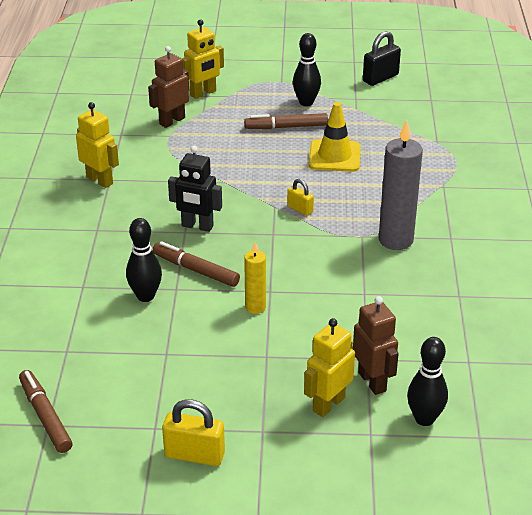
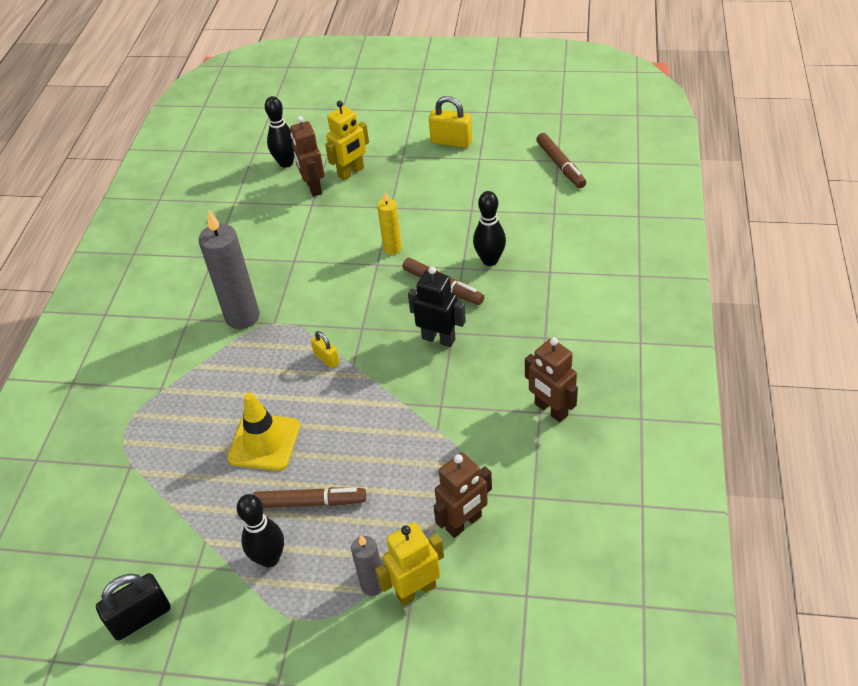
camera: 170 degrees left, 10 degrees up
yellow robot [76,102,119,188] -> brown robot [525,337,578,422]
none -> grey candle [351,535,382,596]

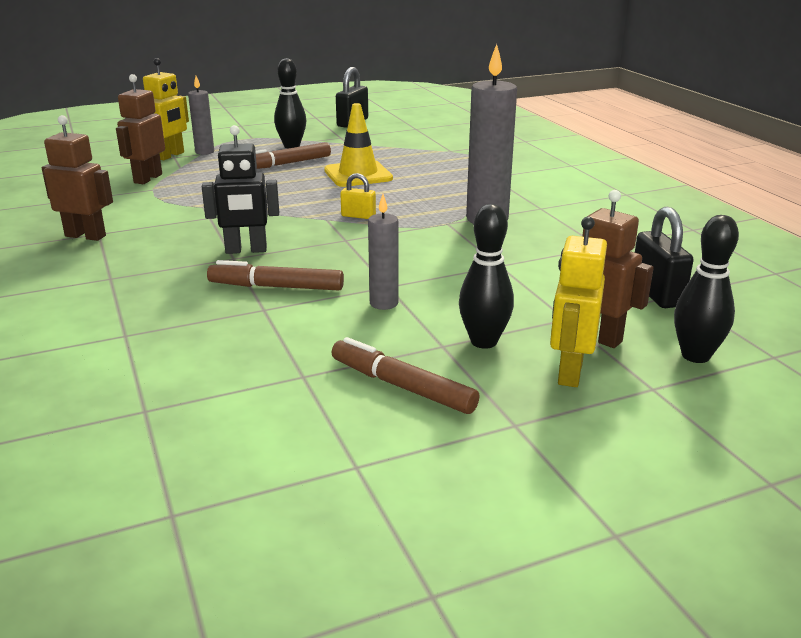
camera: 145 degrees right, 20 degrees down
yellow candle [377,192,402,255] -> grey candle [368,194,399,310]
yellow padlock [429,96,472,148] -> none
black bowling pin [473,191,506,266] -> black bowling pin moved to [459,204,514,349]
brown marker [536,133,586,188] -> brown marker moved to [332,337,480,414]
none -> black padlock [635,206,694,308]

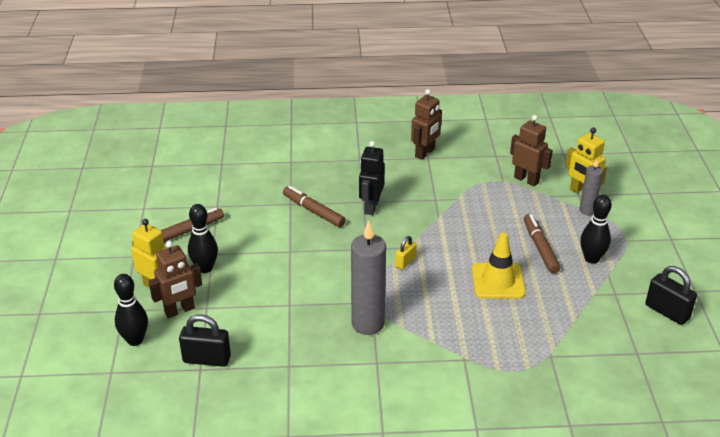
camera: 110 degrees right, 10 degrees up
brown marker [207,260,344,290] -> brown marker turned 75 degrees counterclockwise [283,186,346,227]
grey candle [368,194,399,310] -> none

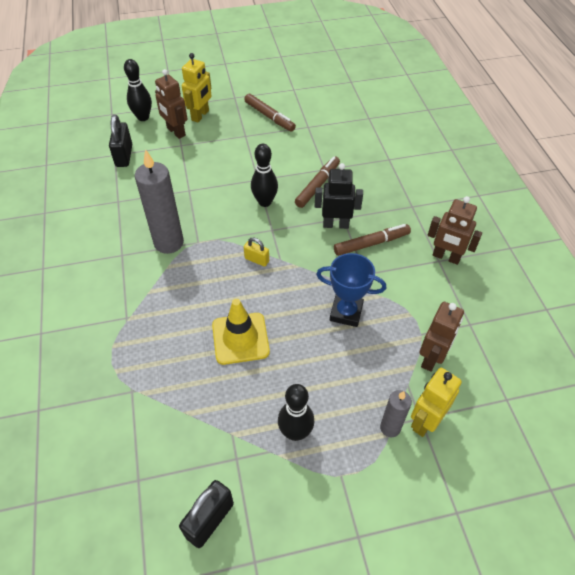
camera: 80 degrees right, 15 degrees up
black bowling pin [188,204,218,273] -> black bowling pin moved to [251,144,278,207]
brown marker [524,214,560,273] -> brown marker moved to [334,224,411,256]
none -> blue trophy [316,253,386,327]

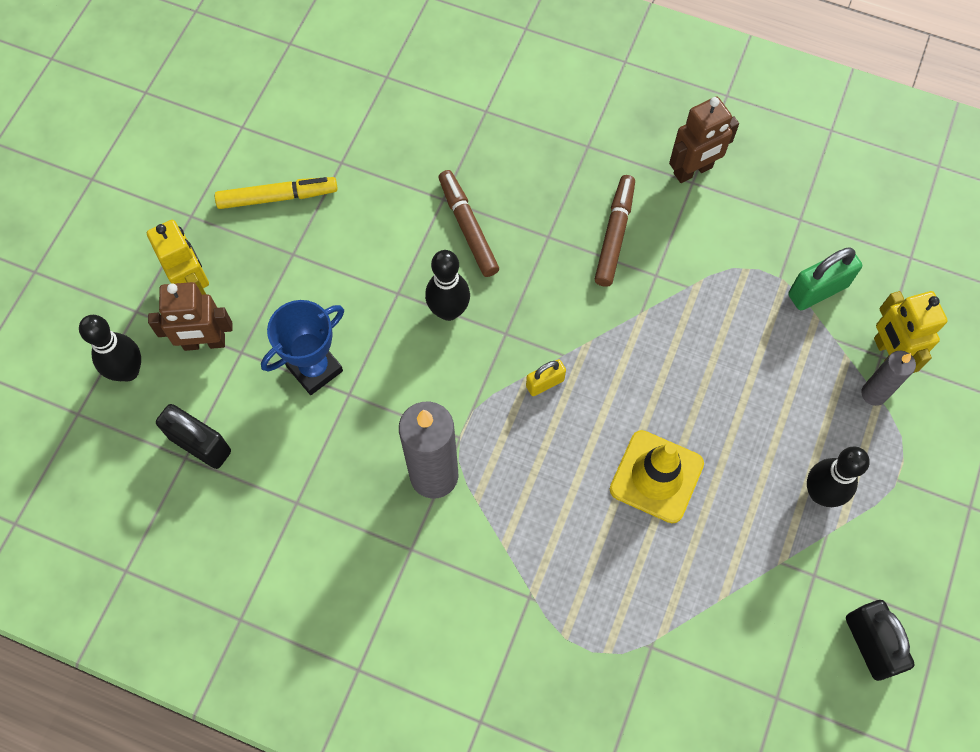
camera: 55 degrees left, 15 degrees up
brown marker [244,94,296,132] -> yellow marker [215,177,338,209]
black robot [315,163,363,229] -> none
blue trophy [316,253,386,327] -> blue trophy moved to [261,300,344,395]
brown robot [419,302,464,372] -> green padlock [788,247,862,310]

